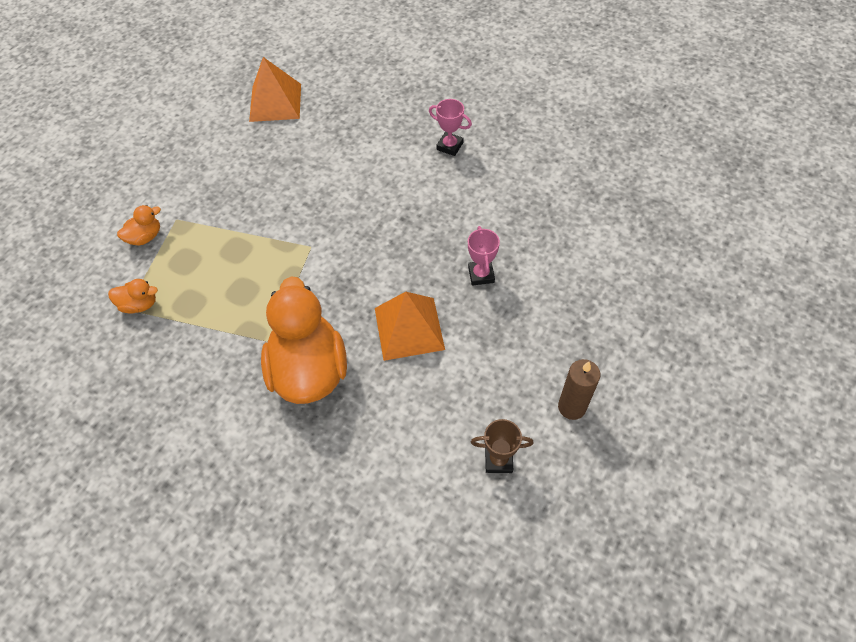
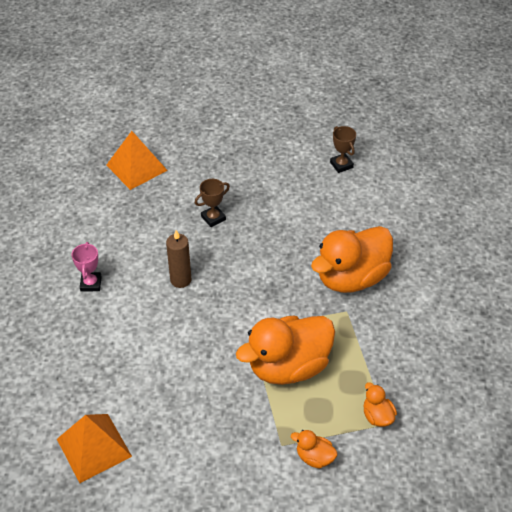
camera: 120 degrees left, 10 degrees down
orange pyramid [375,292,445,361] -> orange pyramid moved to [106,131,168,190]
pink trophy [468,226,500,286] -> brown trophy [195,179,230,227]
brown candle [558,359,600,420] -> brown candle moved to [166,230,192,288]
none -> orange duck [236,315,335,385]

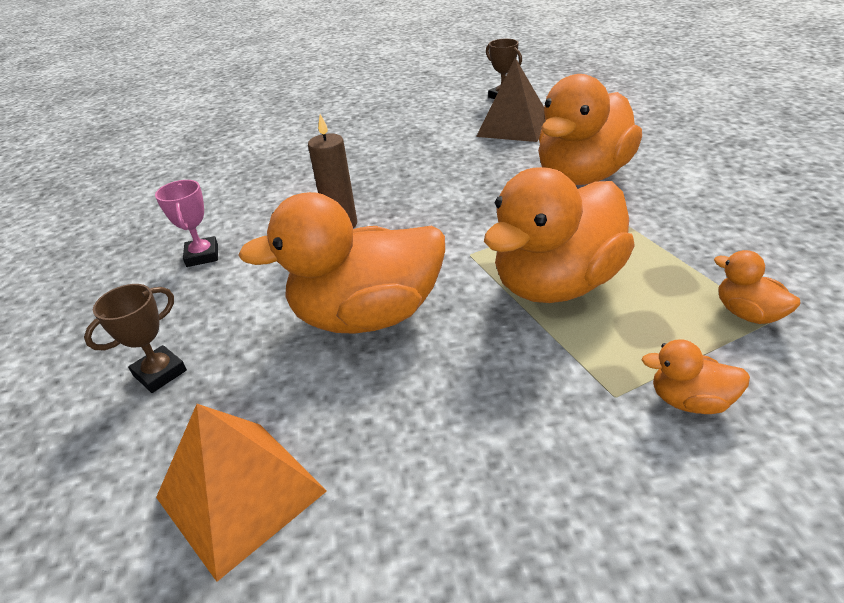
camera: 10 degrees left, 10 degrees down
orange pyramid [106,131,168,190] -> none
brown trophy [195,179,230,227] -> brown trophy moved to [84,284,187,393]
none -> orange duck [238,192,445,334]
none -> brown pyramid [476,58,545,142]

